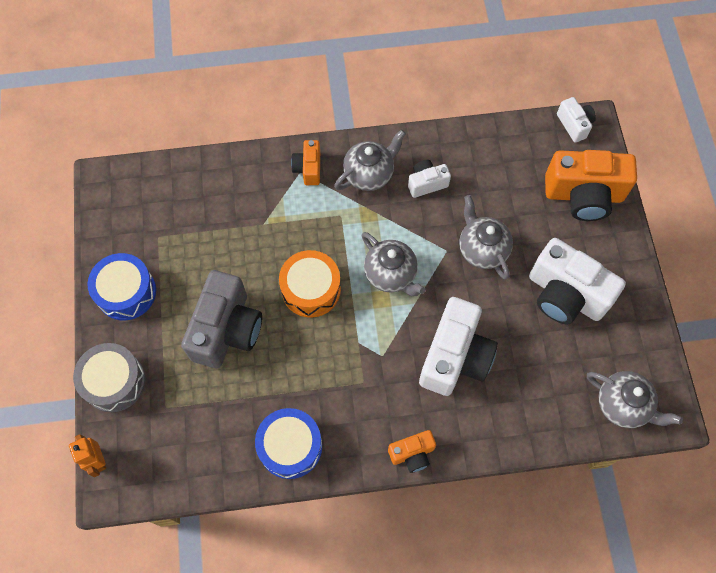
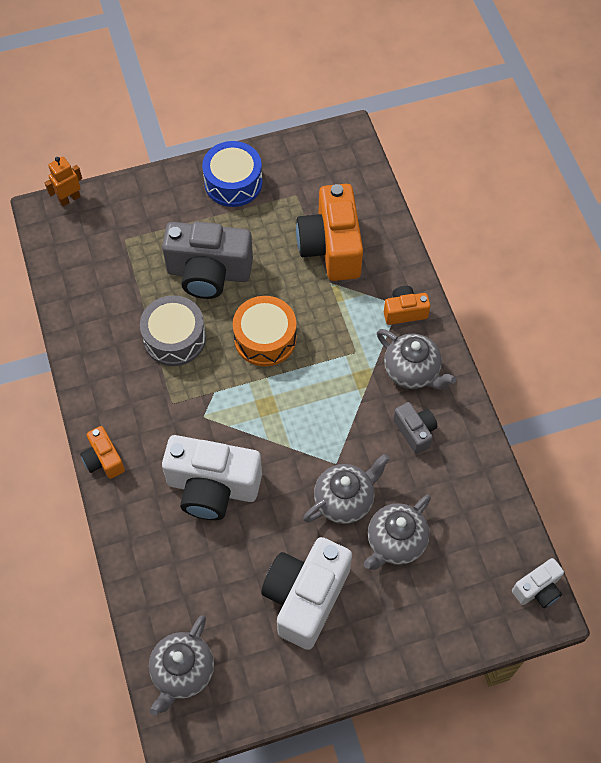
camera: 80 degrees right, 5 degrees down
grey drum [73,343,146,412] -> grey drum moved to [140,295,206,366]
blue drum [255,408,322,479] -> none
grey teapot [362,232,425,296] -> grey teapot moved to [364,495,431,570]
white camera [408,160,451,198] -> grey camera [393,402,437,454]
orange camera [545,150,637,221] -> orange camera moved to [296,184,363,281]

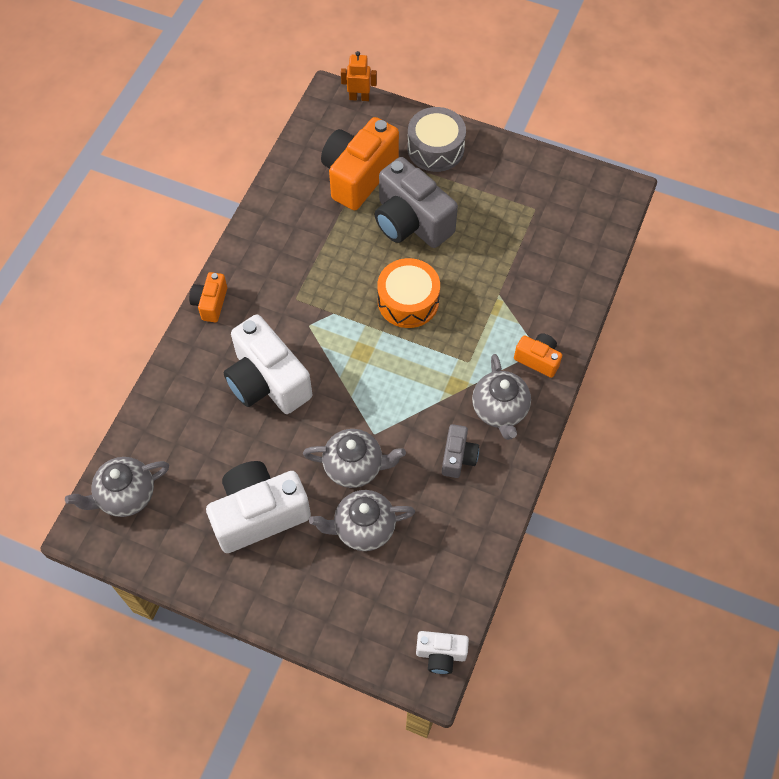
camera: 40 degrees right, 0 degrees up
grey drum [140,295,206,366] -> grey drum moved to [407,107,466,172]
blue drum [202,141,263,207] -> none
orange camera [296,184,363,281] -> orange camera moved to [321,117,399,211]

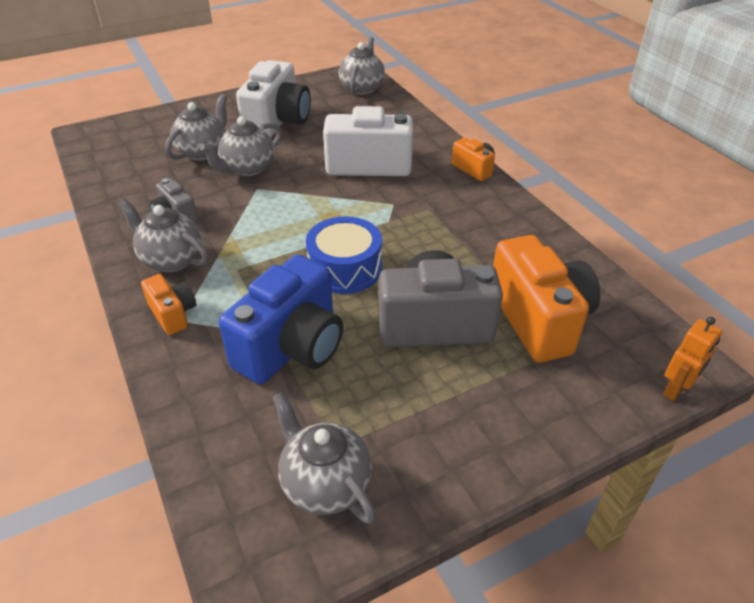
camera: 130 degrees right, 20 degrees down
orange drum [377,258,440,328] -> blue drum [306,216,382,294]
grey drum [407,107,466,172] -> none
white camera [416,631,469,674] -> none
orange camera [514,333,562,378] -> orange camera turned 105 degrees counterclockwise [141,274,196,335]
none -> blue camera [219,254,343,384]
none -> grey teapot [272,392,376,524]

